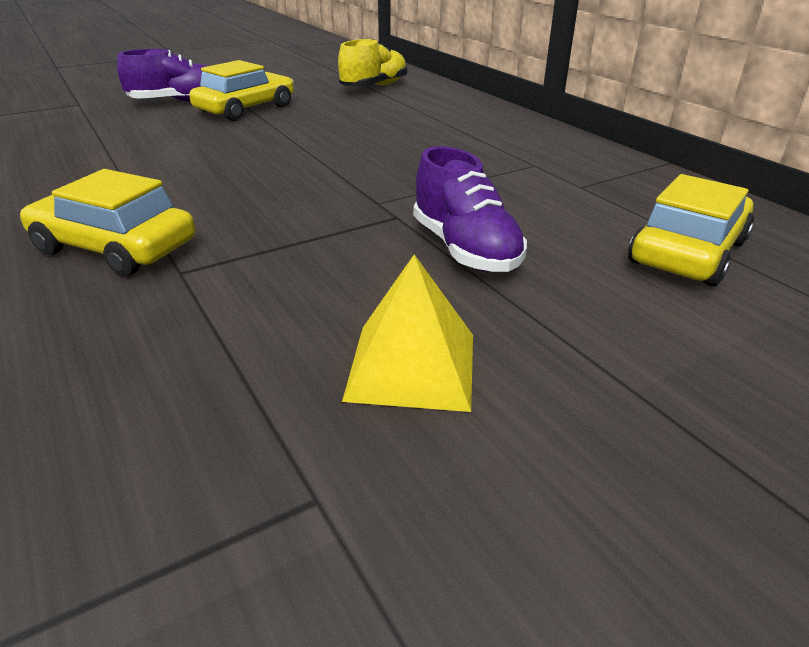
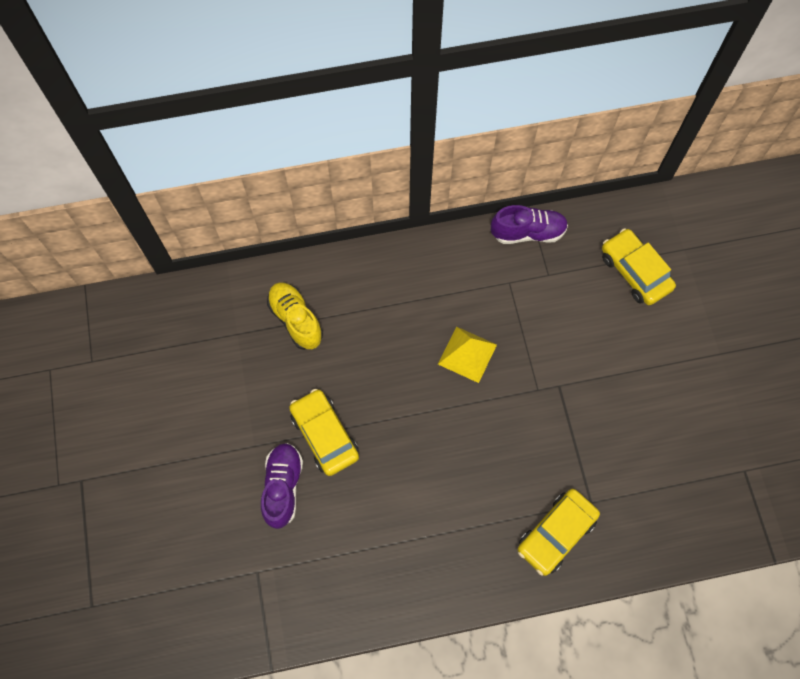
camera: 70 degrees left, 35 degrees up
yellow pyramid [342,254,473,412] -> yellow pyramid moved to [438,326,497,383]
purple shoe [413,146,527,272] -> purple shoe moved to [491,205,568,244]

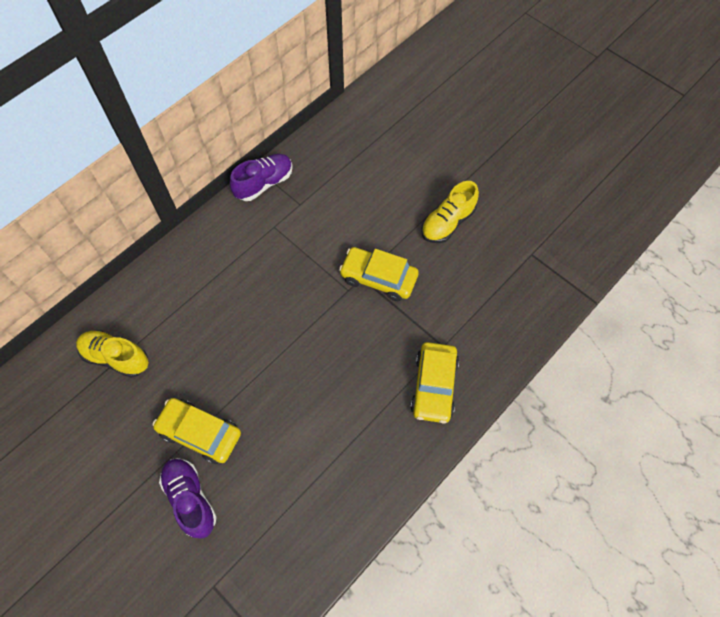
camera: 35 degrees left, 5 degrees down
yellow pyramid [438,326,497,383] -> none
yellow car [602,228,676,305] -> yellow car moved to [339,247,419,301]
none -> yellow shoe [421,181,479,243]

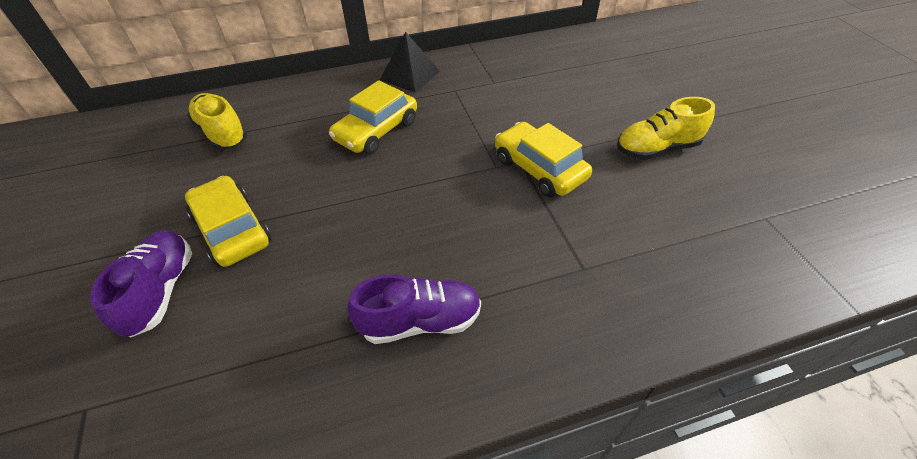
camera: 30 degrees right, 15 degrees down
purple shoe [230,154,293,201] -> purple shoe moved to [347,274,481,344]
yellow car [410,342,459,423] -> yellow car moved to [329,80,417,154]
none -> black pyramid [380,31,440,93]

